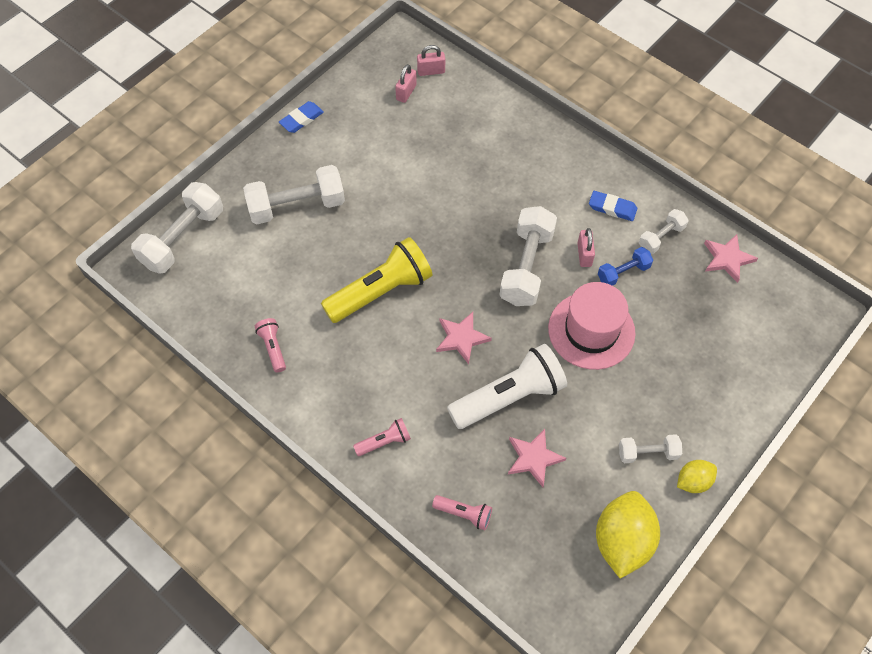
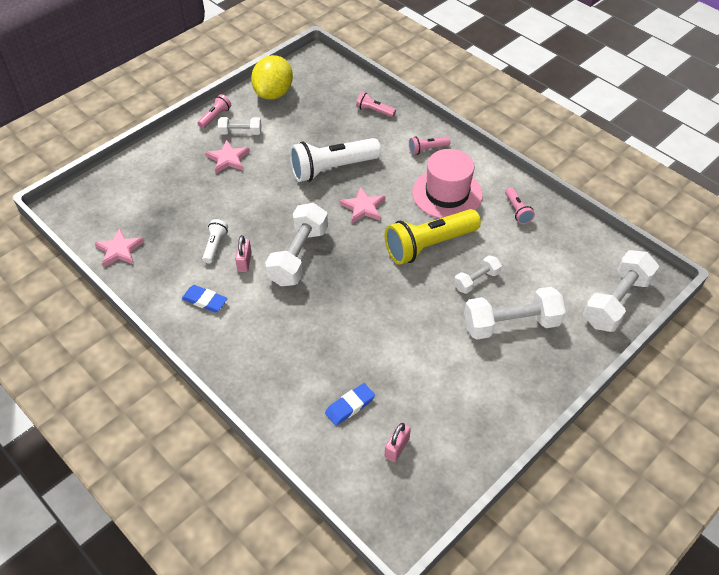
camera: 175 degrees left, 10 degrees down
blue eraser [279,101,324,133] -> blue eraser moved to [325,383,375,426]
pink padlock [417,45,445,76] -> none
pink star [508,429,566,487] -> pink star moved to [205,140,250,173]
pink hat [548,282,636,370] -> pink hat moved to [412,149,483,218]
blue dumbbell [598,247,653,286] -> white flashlight [202,219,228,263]
white dumbbell [639,209,689,254] -> white dumbbell moved to [454,255,502,294]
yellow lemon [677,460,717,493] -> pink flashlight [198,94,231,128]

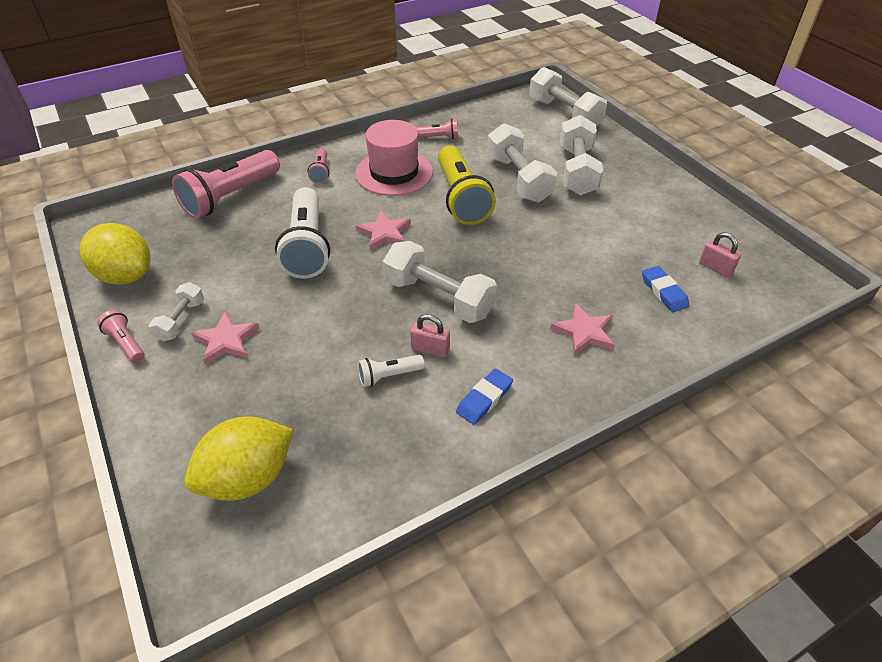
camera: 75 degrees left, 5 degrees down
pink star [95,228,144,267] -> pink star moved to [550,303,615,355]
white flashlight [202,219,228,263] -> white flashlight turned 45 degrees counterclockwise [358,355,425,387]
pink flashlight [356,92,396,117] -> pink flashlight [172,150,280,219], size x2.13
white dumbbell [454,255,502,294] -> white dumbbell [487,123,557,203], size x1.84
none -> yellow lemon [184,416,293,501]

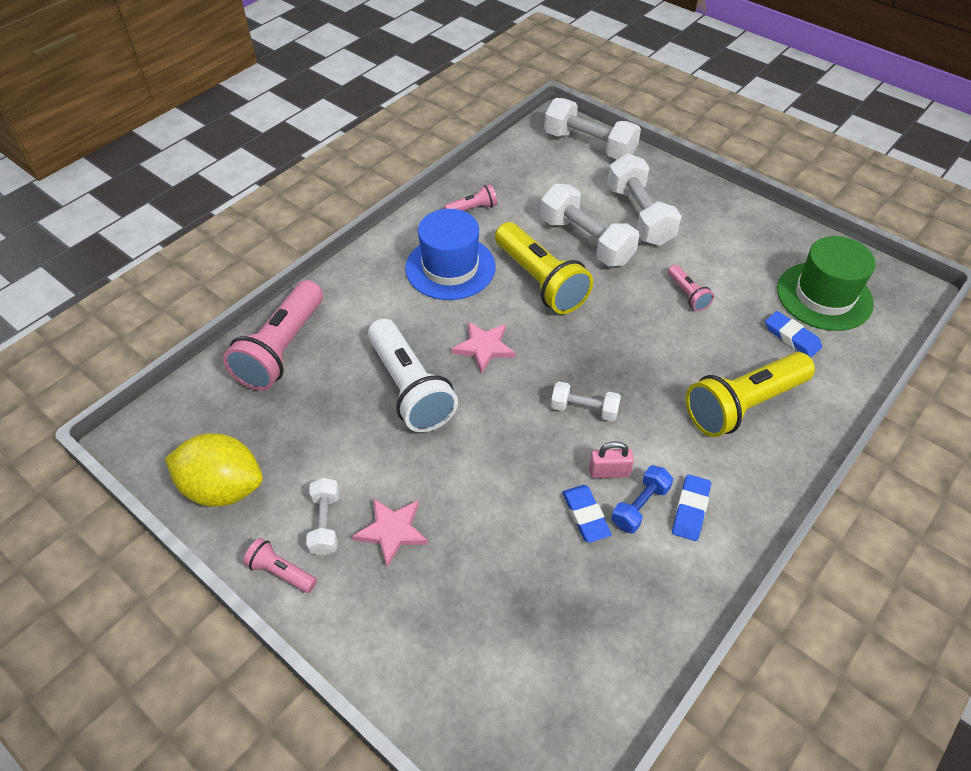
camera: 20 degrees left, 5 degrees up
yellow lemon [184,416,293,501] -> none
pink flashlight [308,149,329,184] -> pink flashlight moved to [668,265,714,311]
pink hat [355,120,433,196] -> blue hat [405,209,496,300]
white flashlight [358,355,425,387] -> blue eraser [562,485,612,543]
white dumbbell [383,241,497,323] -> white dumbbell [551,382,621,422], size x0.54
pink star [550,303,615,355] -> yellow flashlight [686,352,815,437]
pink padlock [699,232,741,278] -> green hat [777,236,876,331]
none -> blue dumbbell [612,465,673,533]

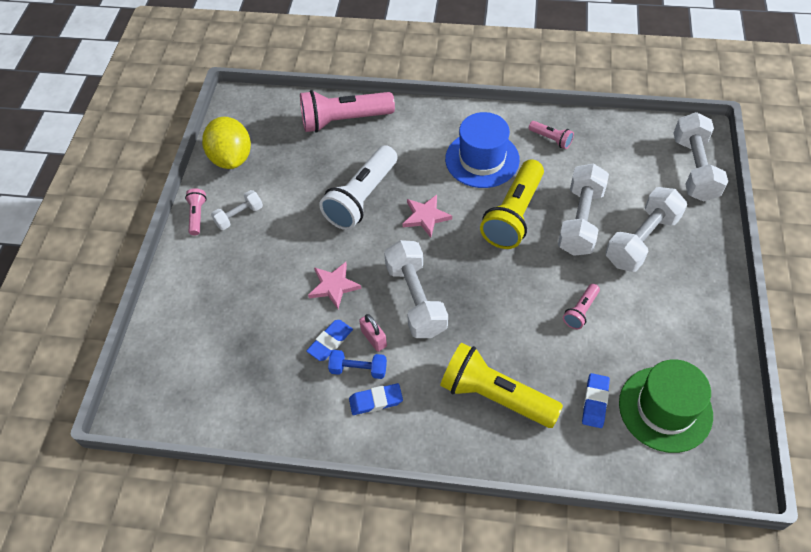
camera: 60 degrees right, 5 degrees up
pink star [352,498,428,567] -> pink star moved to [308,262,362,309]
white dumbbell [551,382,621,422] -> white dumbbell [384,240,448,338], size x1.84

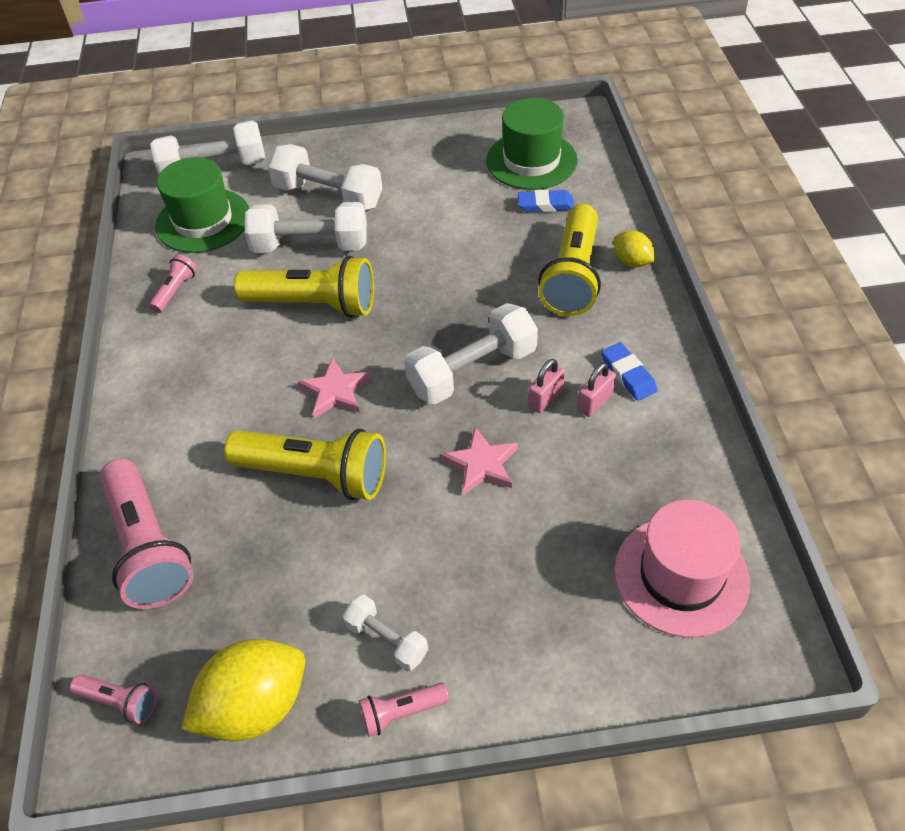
camera: 105 degrees left, 5 degrees down
blue eraser [306,320,353,361] -> none
white flashlight [319,145,397,230] -> yellow flashlight [224,429,386,500]
blue dumbbell [328,350,387,379] -> pink padlock [577,363,616,417]
blue hat [445,112,520,188] -> none
pink flashlight [563,284,600,329] -> pink flashlight moved to [70,675,157,724]
none -> green hat [155,157,250,253]
none -> yellow lemon [613,231,655,267]
none -> pink hat [614,500,750,637]

